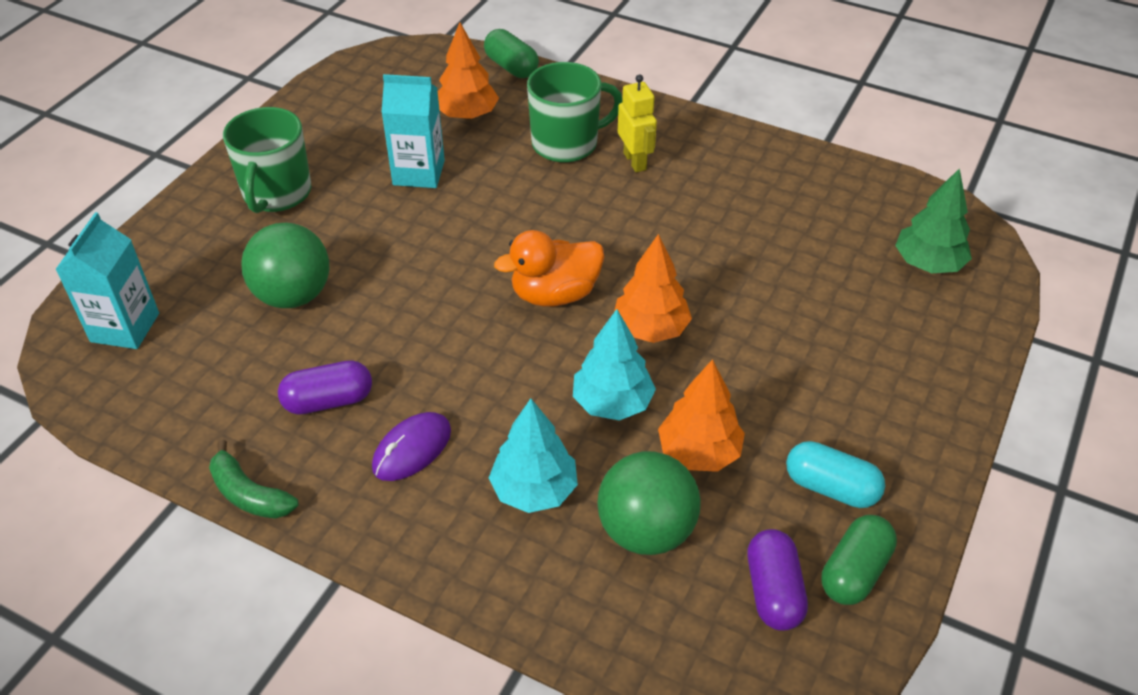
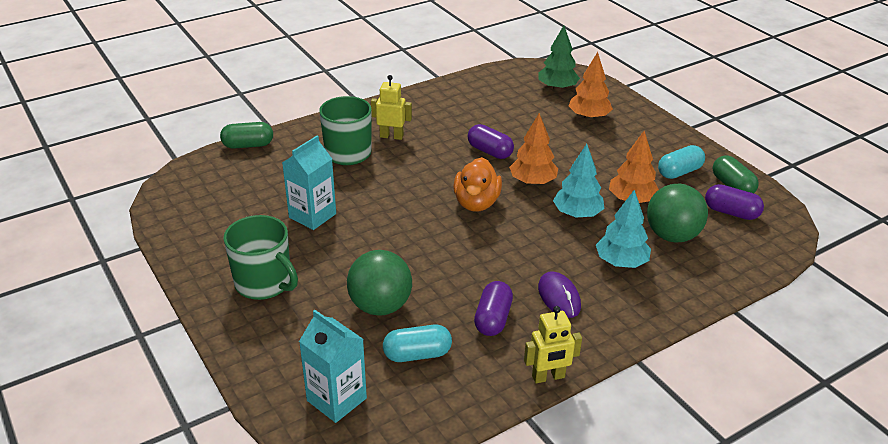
camera: 60 degrees left, 10 degrees down
green banana [209,440,298,519] -> yellow robot [524,306,582,383]
orange tree [438,22,499,120] -> orange tree moved to [569,52,613,120]
none -> turquoise capsule [383,325,452,362]
none -> purple capsule [468,124,514,159]

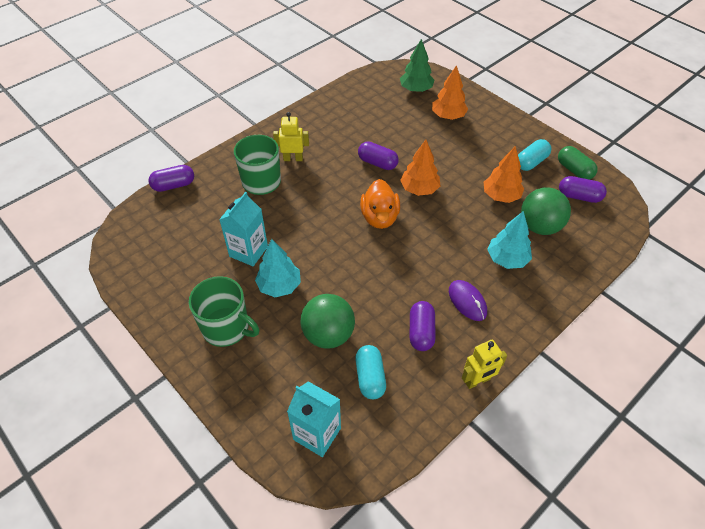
camera: 10 degrees left, 15 degrees up
green capsule [220,122,273,149] -> purple capsule [148,165,194,192]
turquoise capsule [383,325,452,362] -> turquoise capsule turned 75 degrees counterclockwise [355,345,386,399]
turquoise tree [553,144,604,218] -> turquoise tree moved to [255,239,301,297]

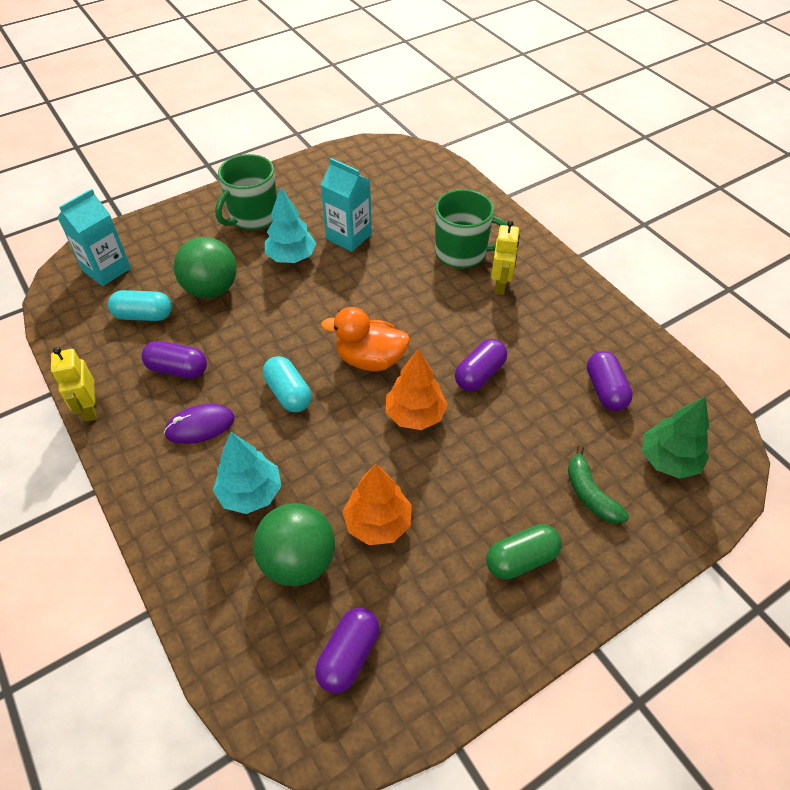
camera: 100 degrees right, 0 degrees up
purple capsule [148,165,194,192] -> purple capsule moved to [587,351,633,411]
orange tree [432,65,468,120] -> green banana [568,445,629,524]
turquoise capsule [518,139,551,171] -> turquoise capsule moved to [263,356,312,412]
green capsule [558,146,598,180] -> green capsule moved to [486,524,562,580]

